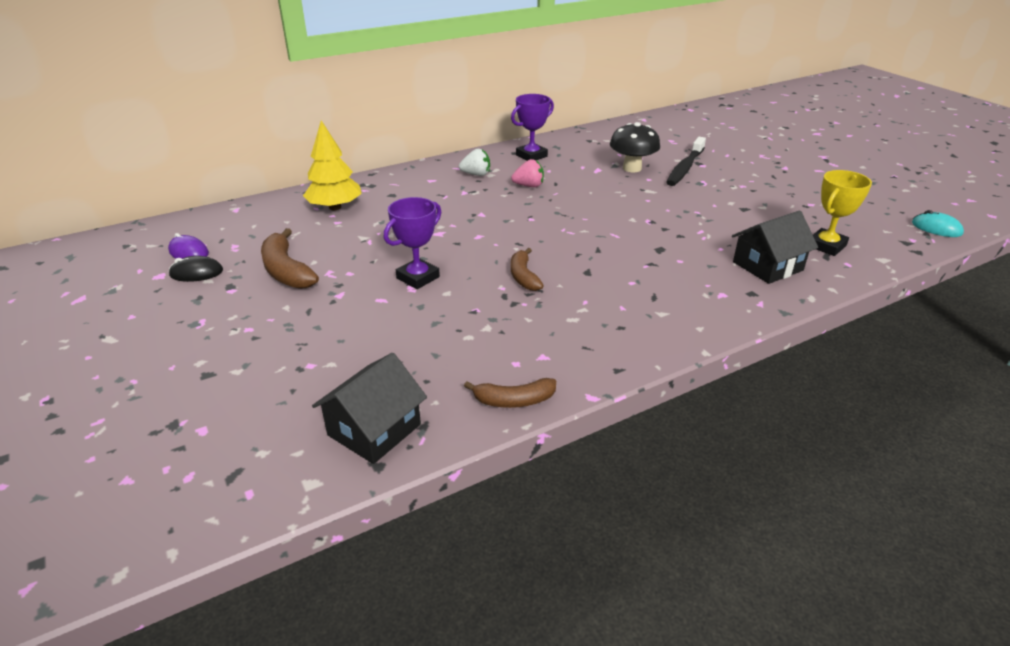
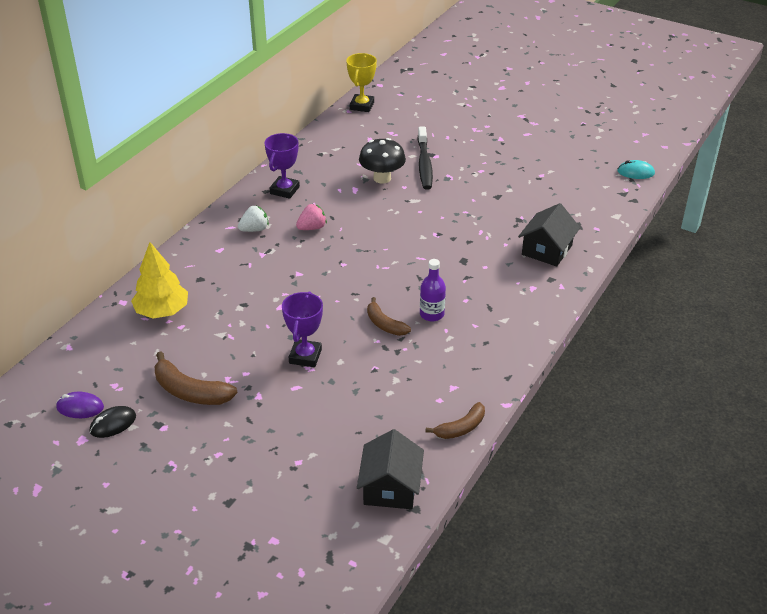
camera: 30 degrees left, 5 degrees up
yellow trophy [813,170,872,256] -> yellow trophy moved to [346,53,377,112]
none -> purple bottle [420,259,446,321]

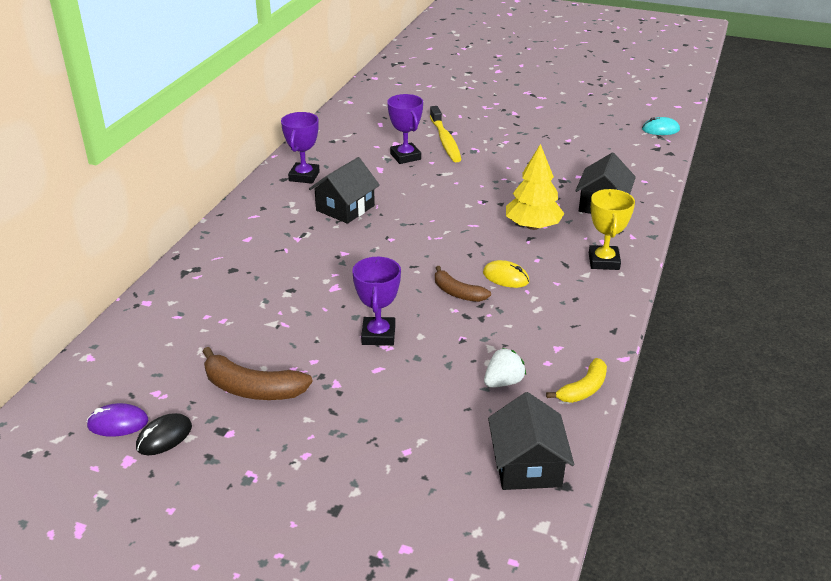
camera: 10 degrees left, 5 degrees down
yellow tree [131,242,188,318] -> yellow tree moved to [506,144,565,230]
white strawberry [238,206,269,232] -> white strawberry moved to [484,348,526,388]
pink strawberry [296,204,327,230] -> black house [309,157,380,224]
yellow trophy [346,53,377,112] -> yellow trophy moved to [589,189,635,270]
black mushroom [359,138,406,184] -> purple trophy [387,94,423,164]
black toothbrush [417,127,433,190] -> yellow toothbrush [430,106,462,162]
purple bottle [420,259,446,321] -> yellow mouse [483,260,529,288]
brown banana [425,402,485,439] -> yellow banana [546,358,607,403]

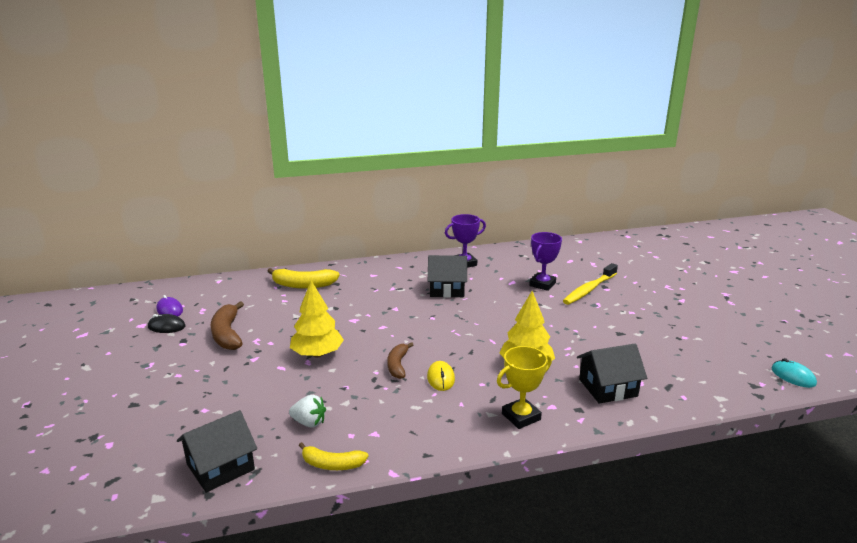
camera: 55 degrees right, 10 degrees down
purple trophy [352,257,401,345] -> yellow tree [290,280,344,357]
none -> yellow banana [268,268,340,289]

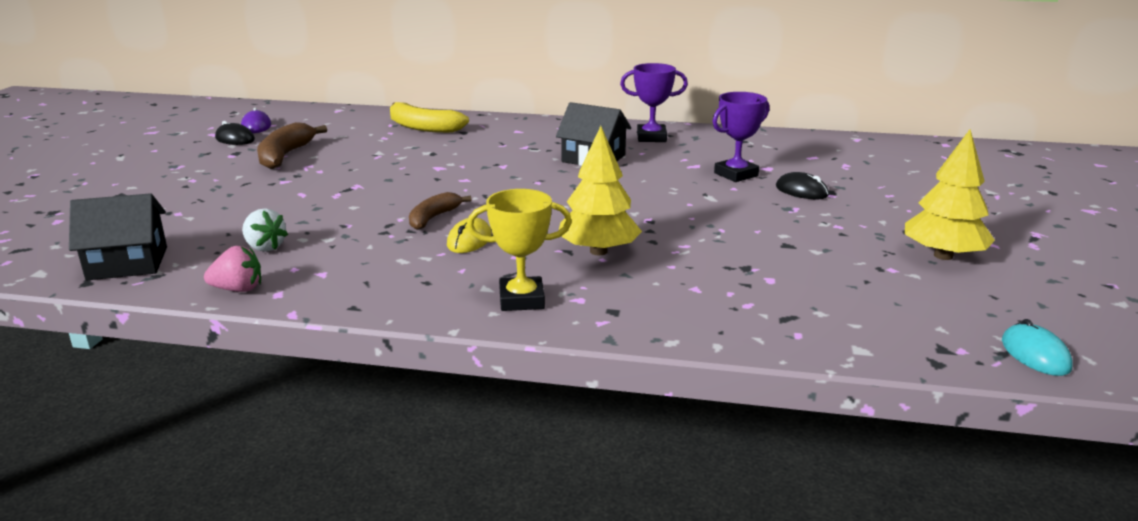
camera: 25 degrees right, 0 degrees up
yellow tree [290,280,344,357] -> yellow tree moved to [905,129,995,260]
yellow banana [299,442,368,470] -> pink strawberry [204,246,261,292]
yellow toothbrush [563,263,618,305] -> black mouse [776,172,829,199]
black house [577,344,647,404] -> none

